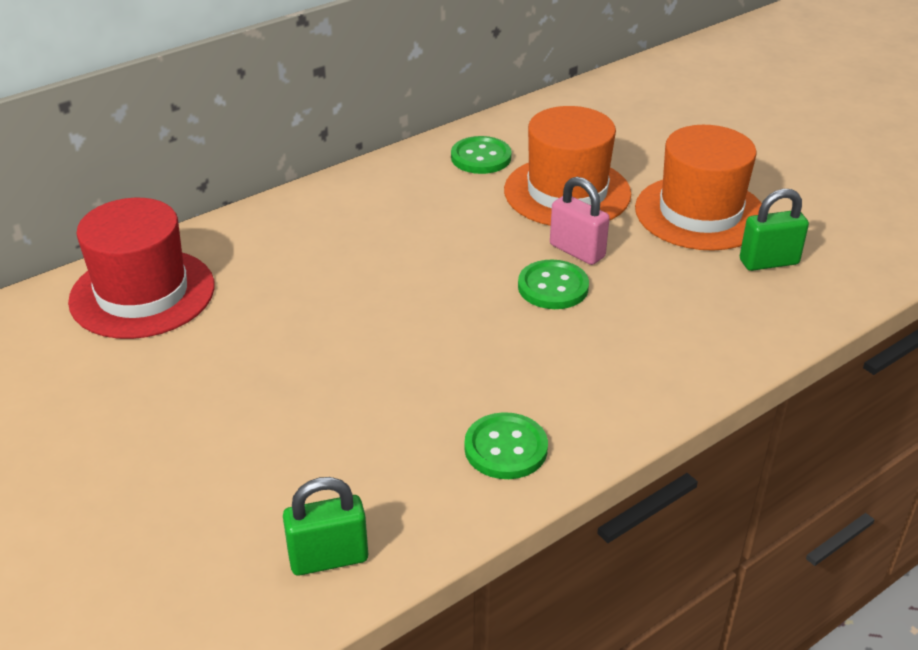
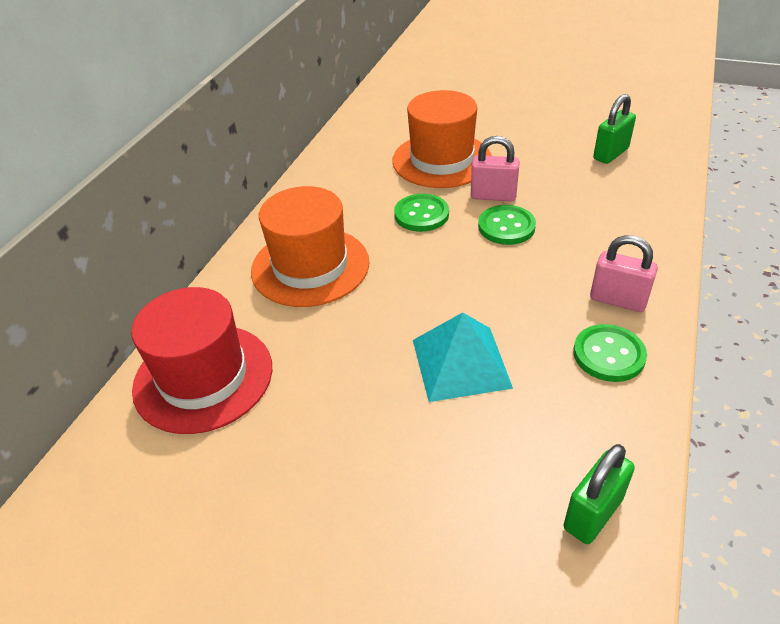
camera: 30 degrees left, 5 degrees up
green button [451,136,512,174] -> green button moved to [394,194,449,232]
orange hat [635,125,762,251] -> orange hat moved to [251,186,369,307]
none -> turquoise pyramid [413,312,513,402]
none -> pink padlock [590,235,658,312]

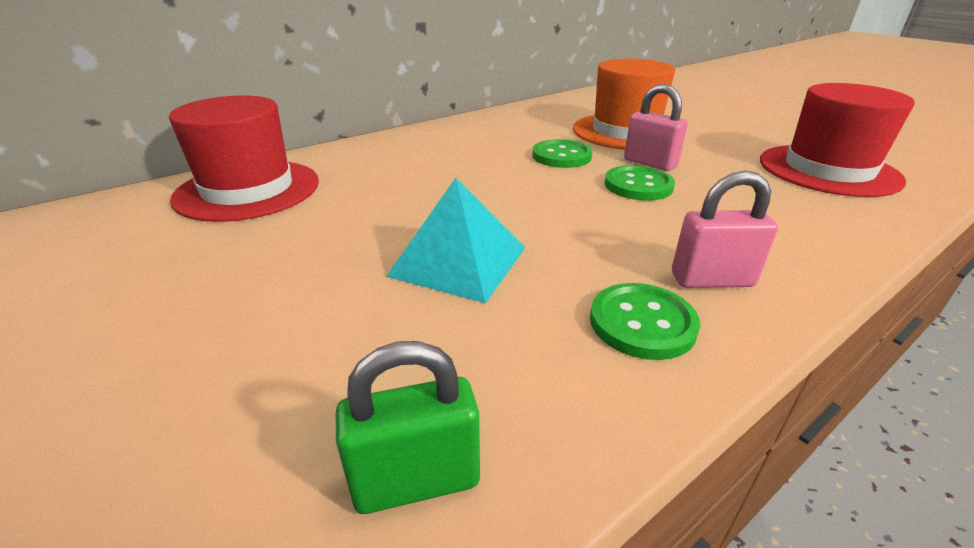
camera: 30 degrees right, 10 degrees down
orange hat [251,186,369,307] -> none
pink padlock [590,235,658,312] -> pink padlock turned 60 degrees counterclockwise [672,170,778,288]
green padlock [593,94,636,164] -> red hat [760,83,915,197]

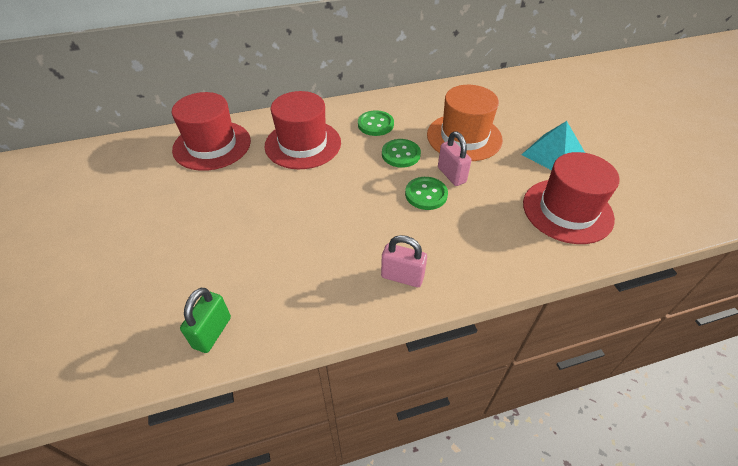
camera: 20 degrees right, 15 degrees up
green padlock [336,341,480,514] -> green padlock turned 75 degrees counterclockwise [180,288,231,353]
turquoise pyramid [386,178,526,303] -> turquoise pyramid moved to [521,121,585,170]
green button [590,283,700,360] -> green button moved to [358,110,394,136]
none -> red hat [264,91,341,169]

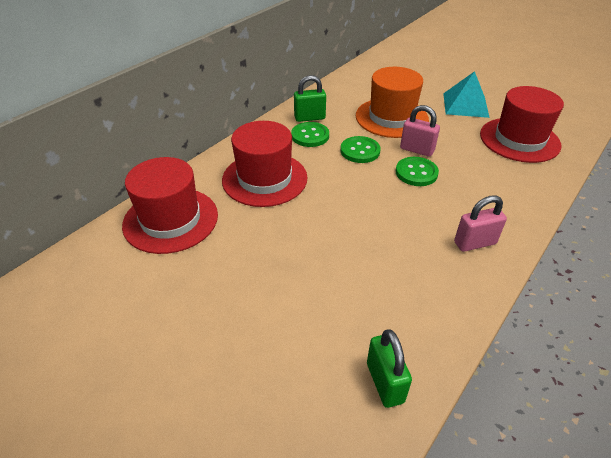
camera: 35 degrees left, 5 degrees down
none -> green padlock [294,75,326,122]

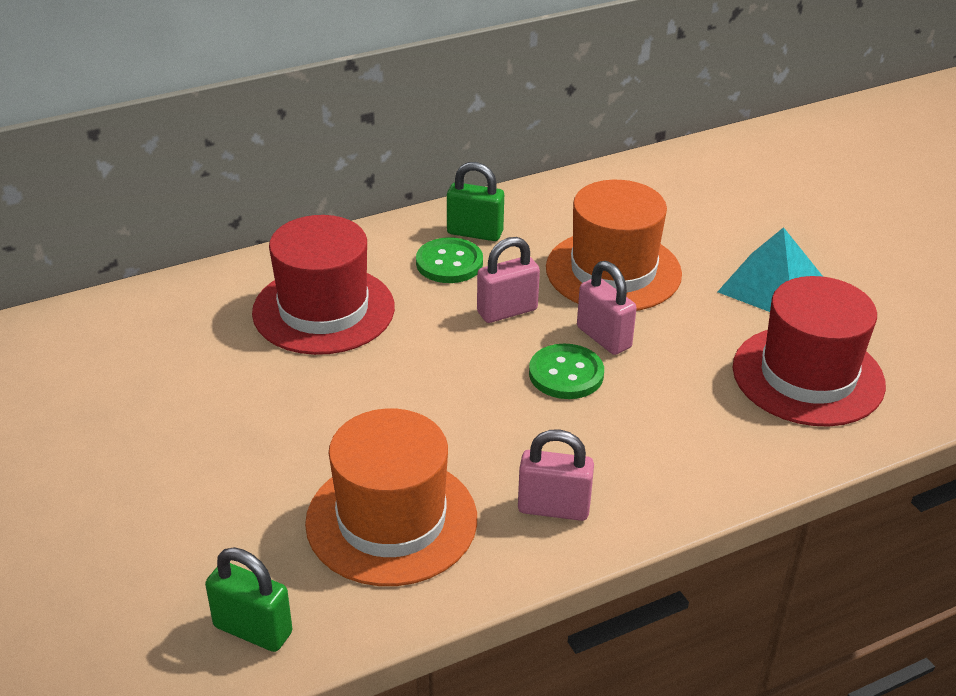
camera: 25 degrees right, 5 degrees down
red hat [122,157,218,254] -> none
green button [341,136,381,163] -> pink padlock [477,237,540,323]
green padlock [367,329,412,408] -> green padlock turned 75 degrees counterclockwise [205,547,292,652]
none -> orange hat [305,409,477,586]

